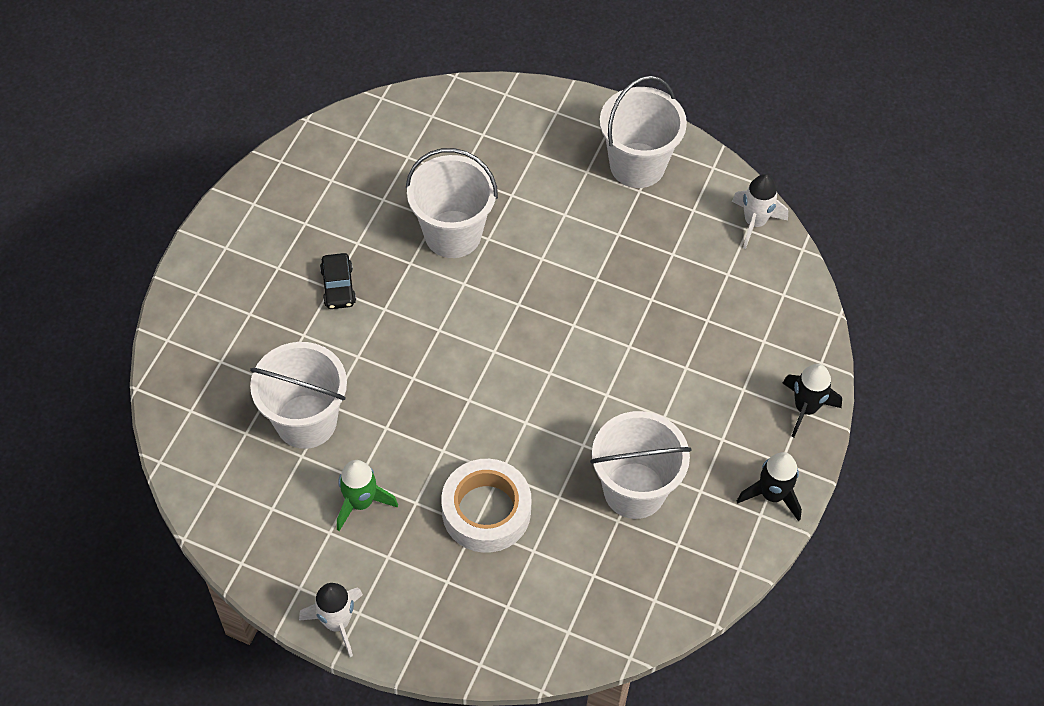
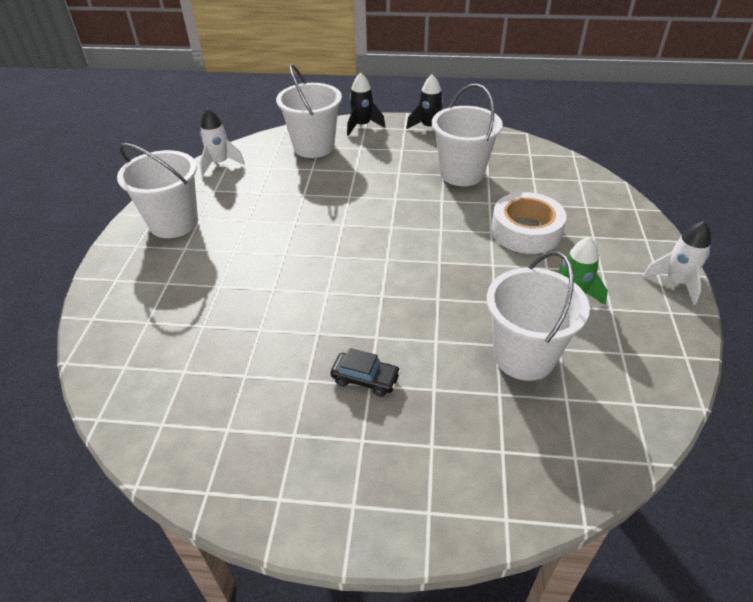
camera: 105 degrees left, 15 degrees down
black car [320,253,356,309] -> black car turned 45 degrees clockwise [331,348,401,397]
white bucket [406,148,498,258] -> white bucket moved to [276,64,342,158]

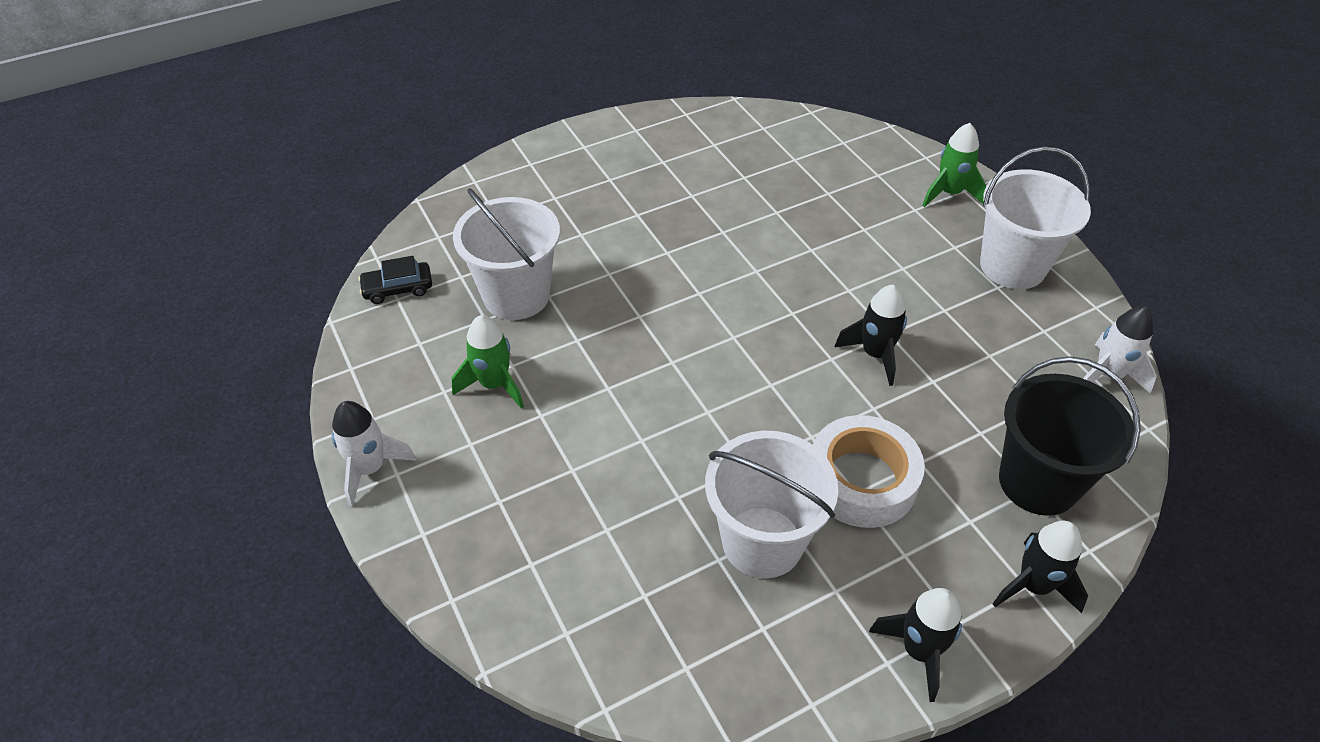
camera: 145 degrees right, 5 degrees up
white bucket [276,64,342,158] -> black bucket [999,357,1141,516]
black car [331,348,401,397] -> black car moved to [358,256,432,304]
white tape [491,192,566,254] -> white tape moved to [813,415,925,528]
none -> black rocket [835,285,907,386]
none -> green rocket [922,123,986,207]

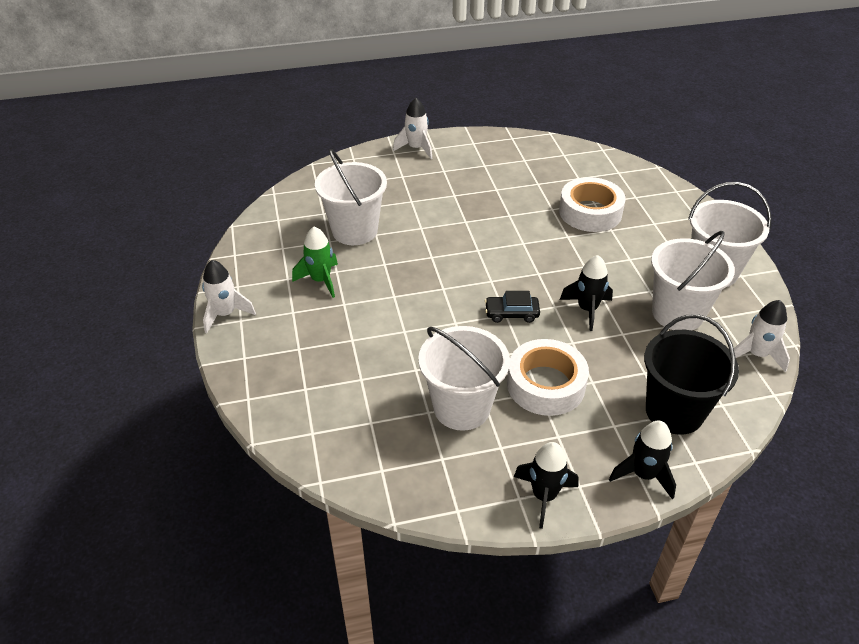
camera: 15 degrees right, 5 degrees down
black car [358,256,432,304] -> black car moved to [485,291,540,323]
green rocket [922,123,986,207] -> none
none -> white rocket [393,98,432,159]
none -> white tape [559,177,626,232]
none -> white bucket [651,231,735,330]

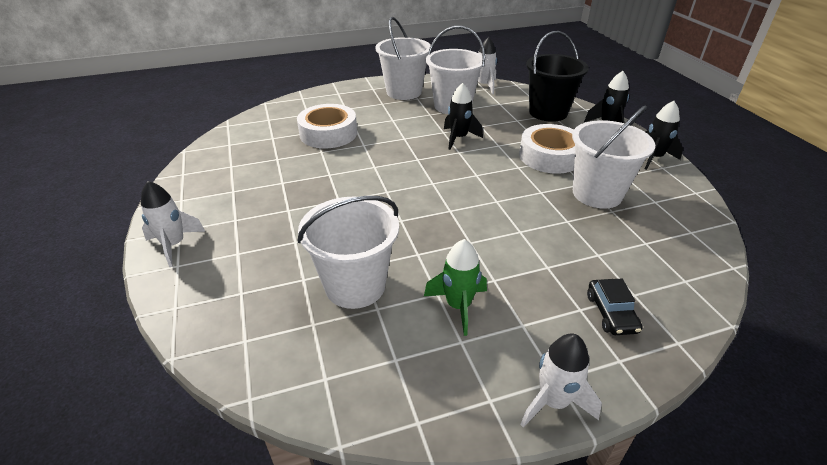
camera: 95 degrees left, 5 degrees down
black car [485,291,540,323] -> black car moved to [587,278,642,335]

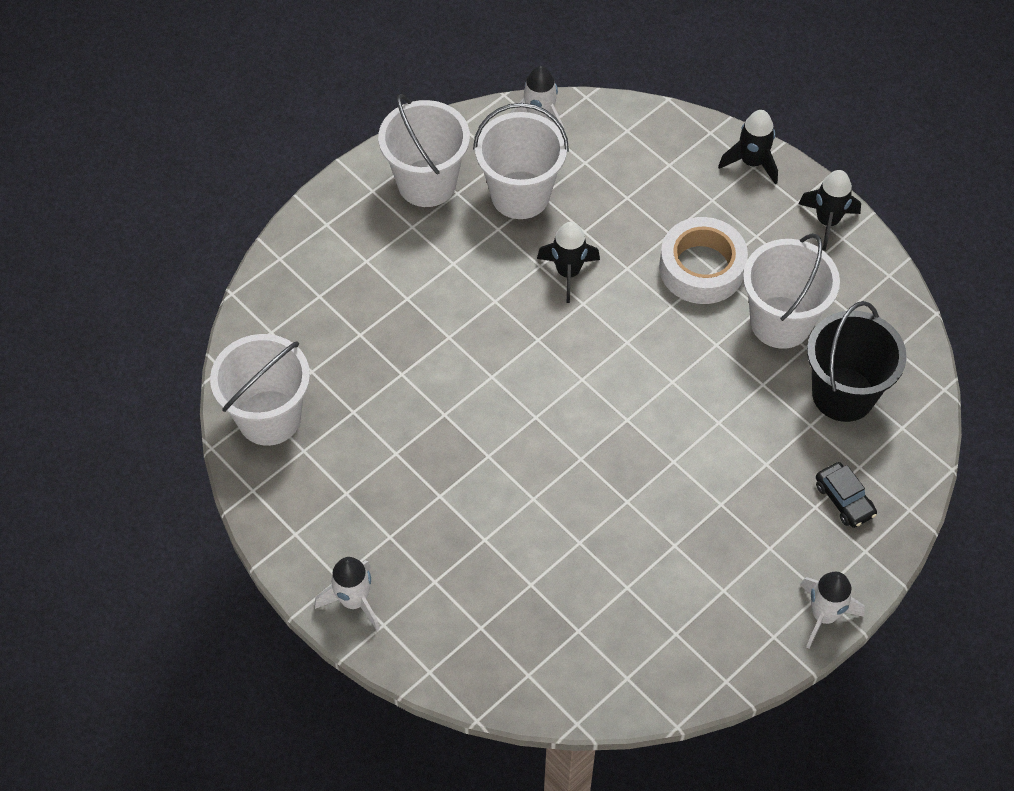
camera: 25 degrees left, 20 degrees up
white tape [297,104,357,148] -> none
white bucket [297,196,399,309] -> white bucket moved to [210,334,310,446]
green rocket [424,239,487,336] -> none
black bucket [526,31,589,122] -> black bucket moved to [807,301,907,422]

